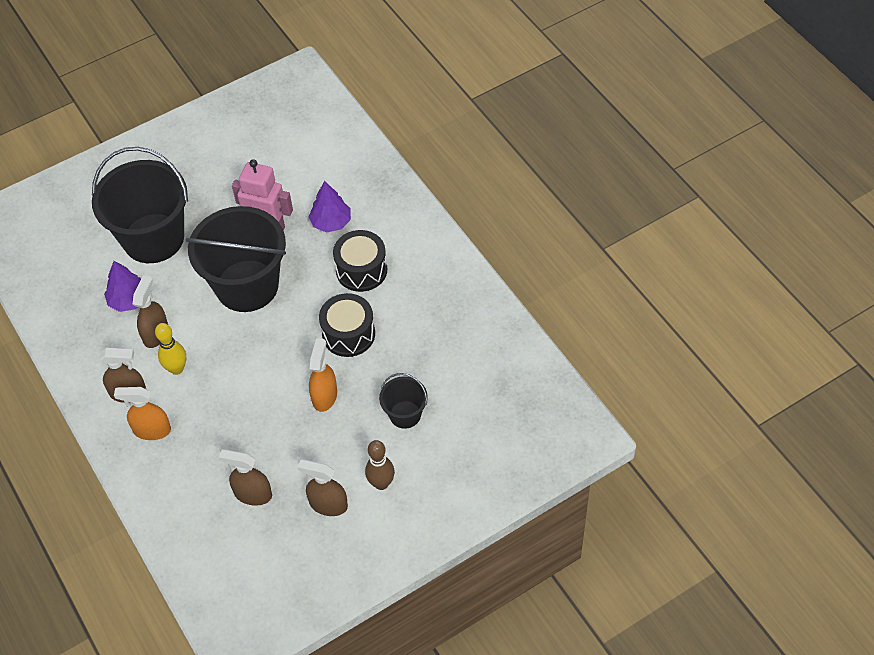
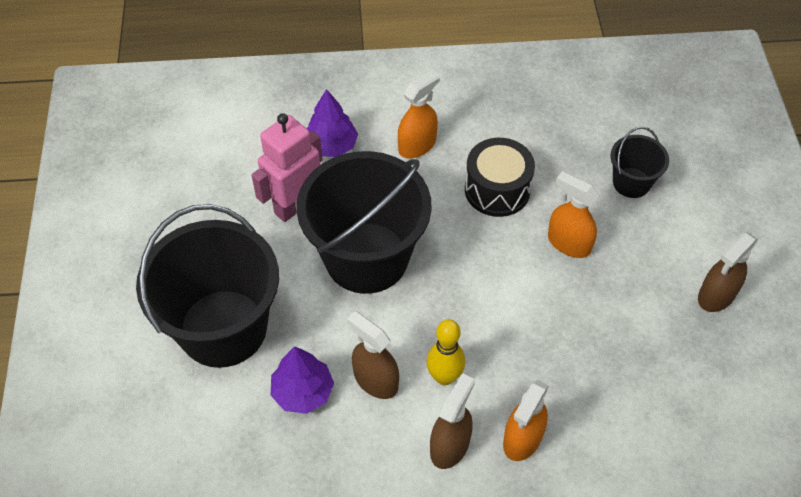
camera: 65 degrees left, 0 degrees up
brown spray bottle [219,449,272,506] -> none
black drum [333,230,387,292] -> orange spray bottle [398,69,440,159]
brown bowling pin [365,440,395,490] -> none

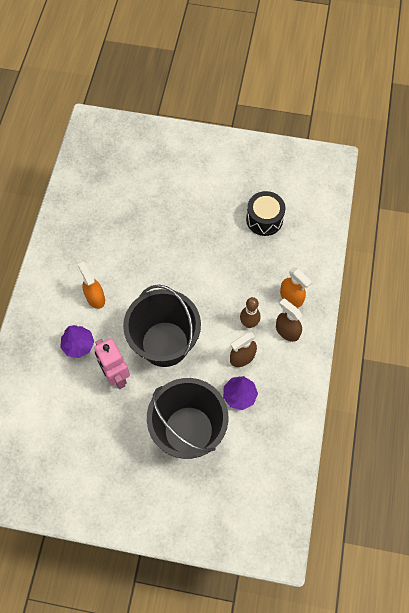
camera: 75 degrees left, 10 degrees up
yellow bowling pin [426,319,465,385] -> brown bowling pin [240,297,261,328]
black drum [465,138,535,217] -> black drum moved to [246,191,286,236]
orange spray bottle [548,171,599,258] -> none
black bucket [610,126,669,198] -> none
brown spray bottle [698,233,758,312] -> none

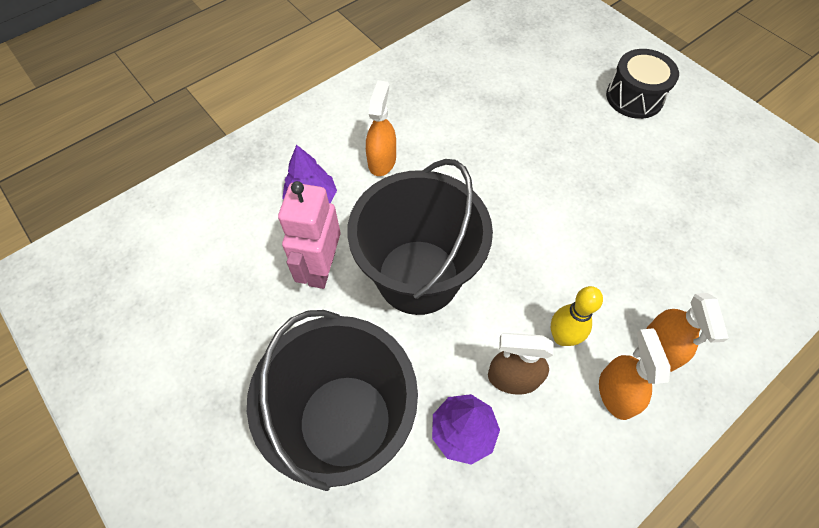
camera: 40 degrees right, 5 degrees down
brown bowling pin [240,297,261,328] -> yellow bowling pin [551,286,603,346]
black drum [246,191,286,236] -> black drum moved to [606,49,679,119]
brown spray bottle [276,299,302,342] -> orange spray bottle [599,328,671,420]

